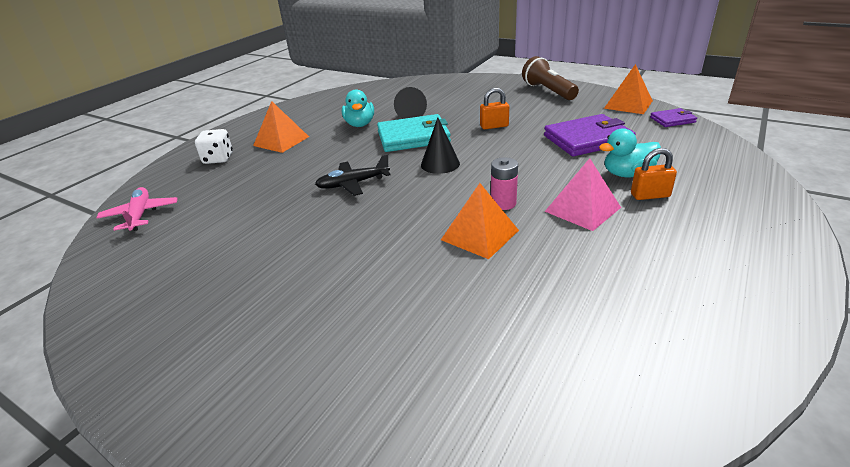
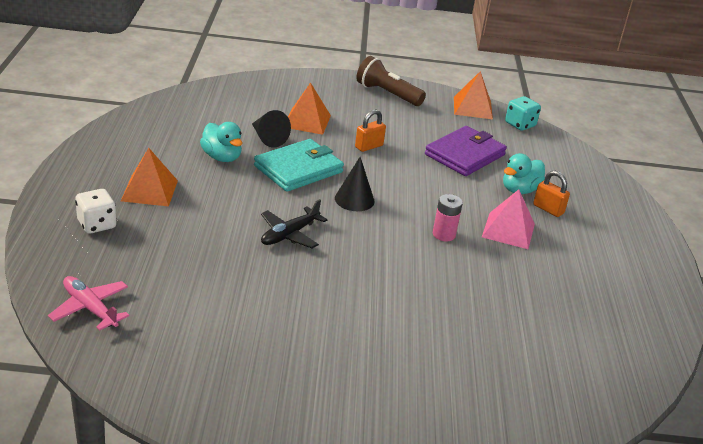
camera: 35 degrees left, 0 degrees up
orange pyramid [441,183,519,259] -> orange pyramid moved to [288,82,331,135]
orange padlock [631,148,677,200] -> orange padlock turned 75 degrees clockwise [533,171,570,217]
purple wallet [650,108,697,127] -> turquoise dice [505,96,541,131]

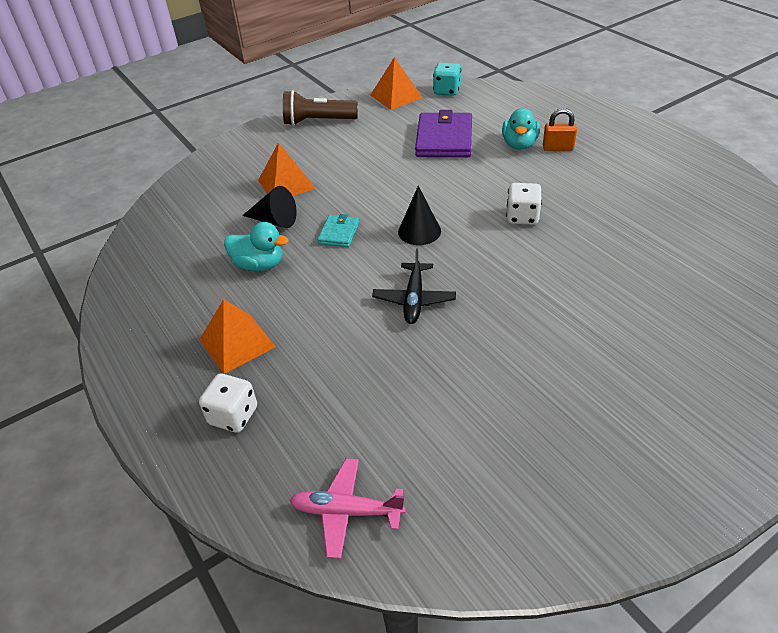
camera: 30 degrees left, 10 degrees up
turquoise wallet [254,139,344,192] -> turquoise wallet [317,214,359,247], size x0.51
orange padlock [355,109,386,152] -> none
pink battery [433,194,463,241] -> white dice [506,183,542,225]
pink pyramid [482,189,535,249] -> none

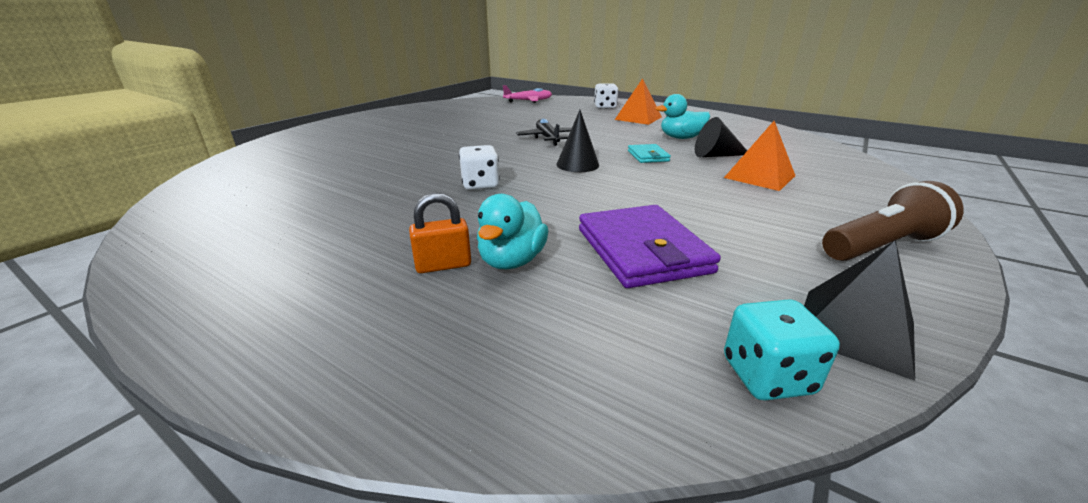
camera: 155 degrees right, 15 degrees down
orange pyramid [370,57,423,110] -> black pyramid [804,240,915,381]
turquoise duck [502,108,540,150] -> turquoise duck turned 150 degrees counterclockwise [477,194,548,270]

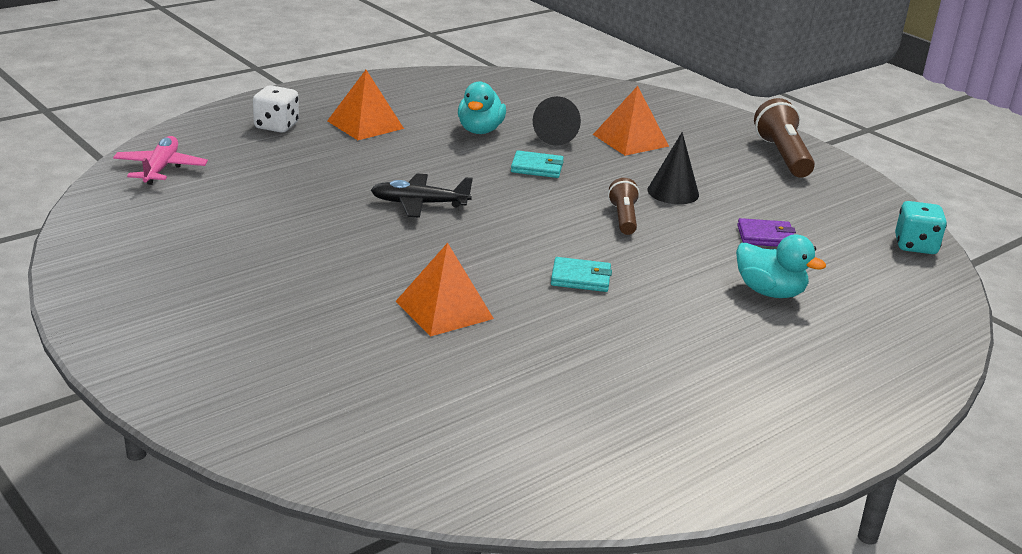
camera: 75 degrees left, 0 degrees up
orange padlock [409,193,471,273] -> none
white dice [459,145,500,190] -> turquoise wallet [551,257,612,292]
black cone [556,110,599,172] -> black cone moved to [647,132,699,204]
purple wallet [579,205,721,288] -> purple wallet [737,218,796,247], size x0.51
black pyramid [804,240,915,381] -> none
none -> orange pyramid [395,243,494,337]
none -> brown flashlight [608,178,640,235]

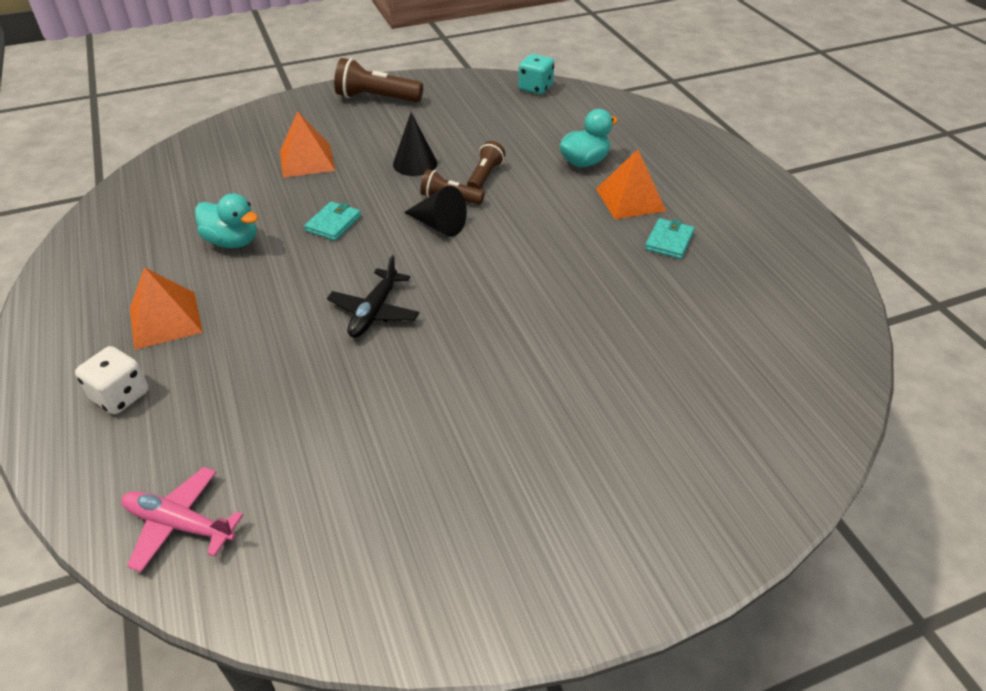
camera: 70 degrees left, 15 degrees up
orange pyramid [395,243,494,337] -> orange pyramid moved to [596,150,666,219]
black cone [533,96,581,146] -> black cone moved to [404,186,467,237]
turquoise wallet [551,257,612,292] -> turquoise wallet moved to [645,218,695,259]
purple wallet [737,218,796,247] -> none
none -> brown flashlight [467,141,505,189]

